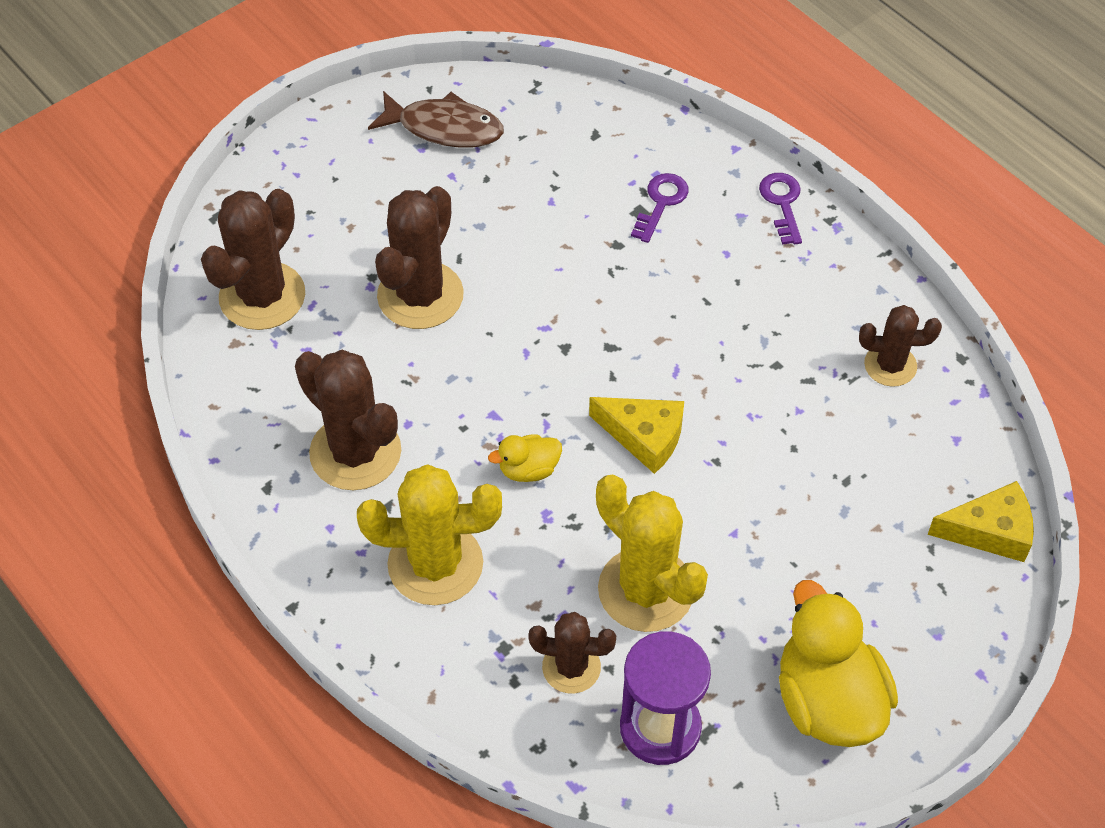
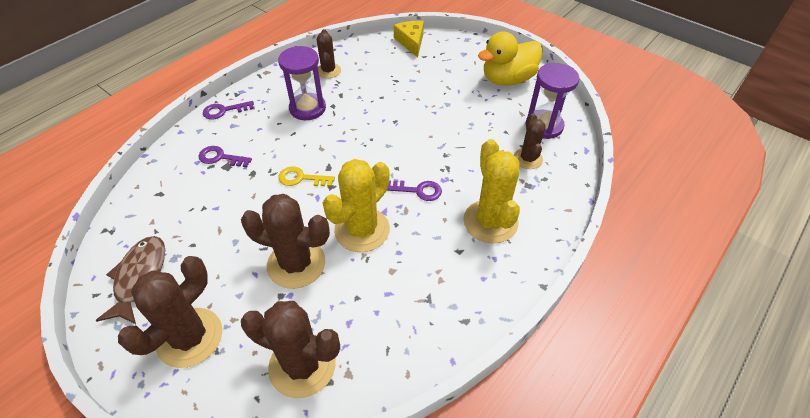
camera: 100 degrees left, 5 degrees down
brown cactus [295,350,401,490] -> brown cactus moved to [118,256,222,368]
yellow duck [488,434,562,482] -> purple key [386,180,442,201]
yellow cheese [589,397,684,474] -> none
yellow cactus [596,475,708,632] -> yellow cactus moved to [323,159,390,252]
none -> purple hourglass [278,46,326,120]
none -> yellow key [278,166,335,187]

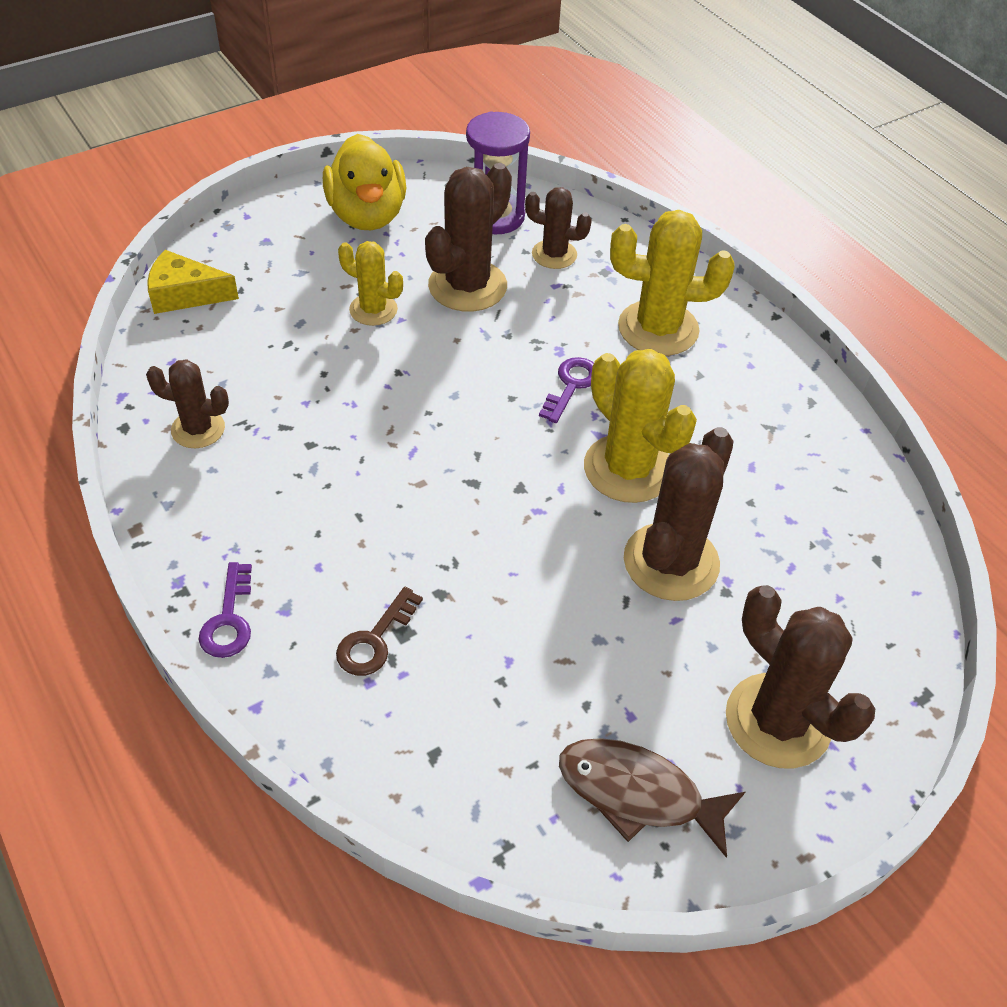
camera: 75 degrees left, 0 degrees up
purple key [199,146,252,167] -> brown key [336,587,423,676]
brown cactus [241,301,340,398] -> brown cactus moved to [425,163,512,312]
purple hourglass [278,46,326,120] -> none
yellow key [278,166,335,187] -> none
none -> yellow cactus [338,241,403,326]

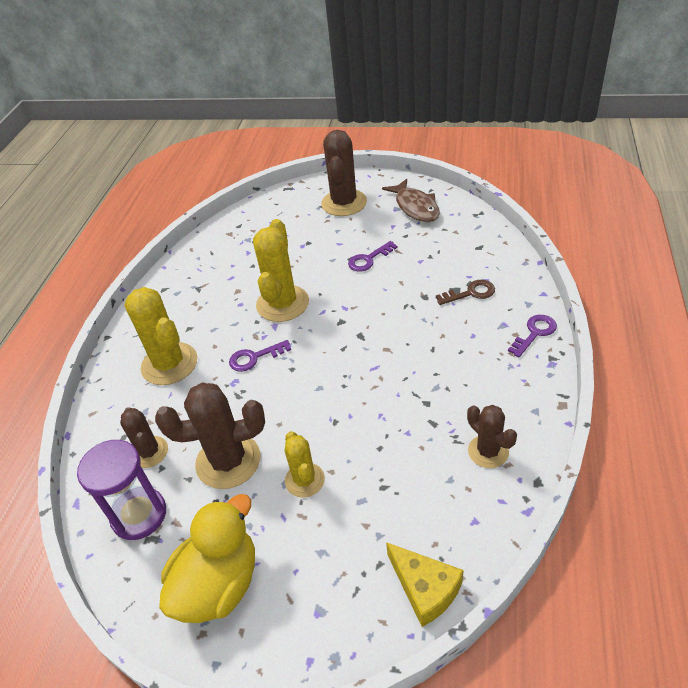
camera: 130 degrees left, 5 degrees down
brown cactus [624,427,734,601] -> none
none -> purple key [348,241,398,272]

